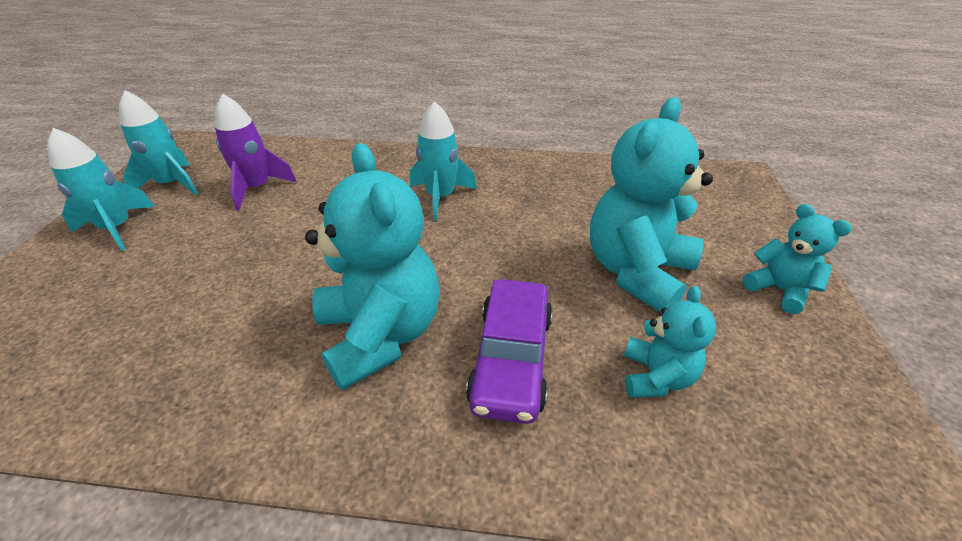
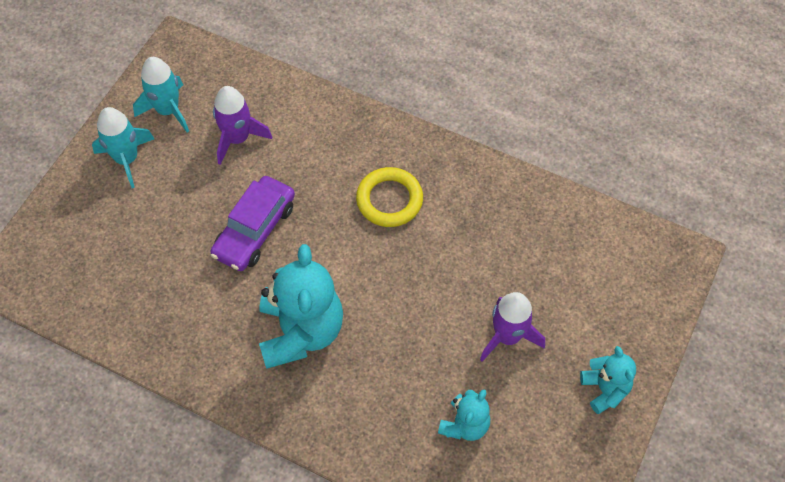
camera: 20 degrees right, 20 degrees up
turquoise rocket [410,101,476,221] -> yellow ring [356,167,423,227]
purple car [466,279,553,424] -> purple car moved to [210,176,295,271]
turquoise teddy bear [590,97,713,314] -> purple rocket [480,292,545,362]

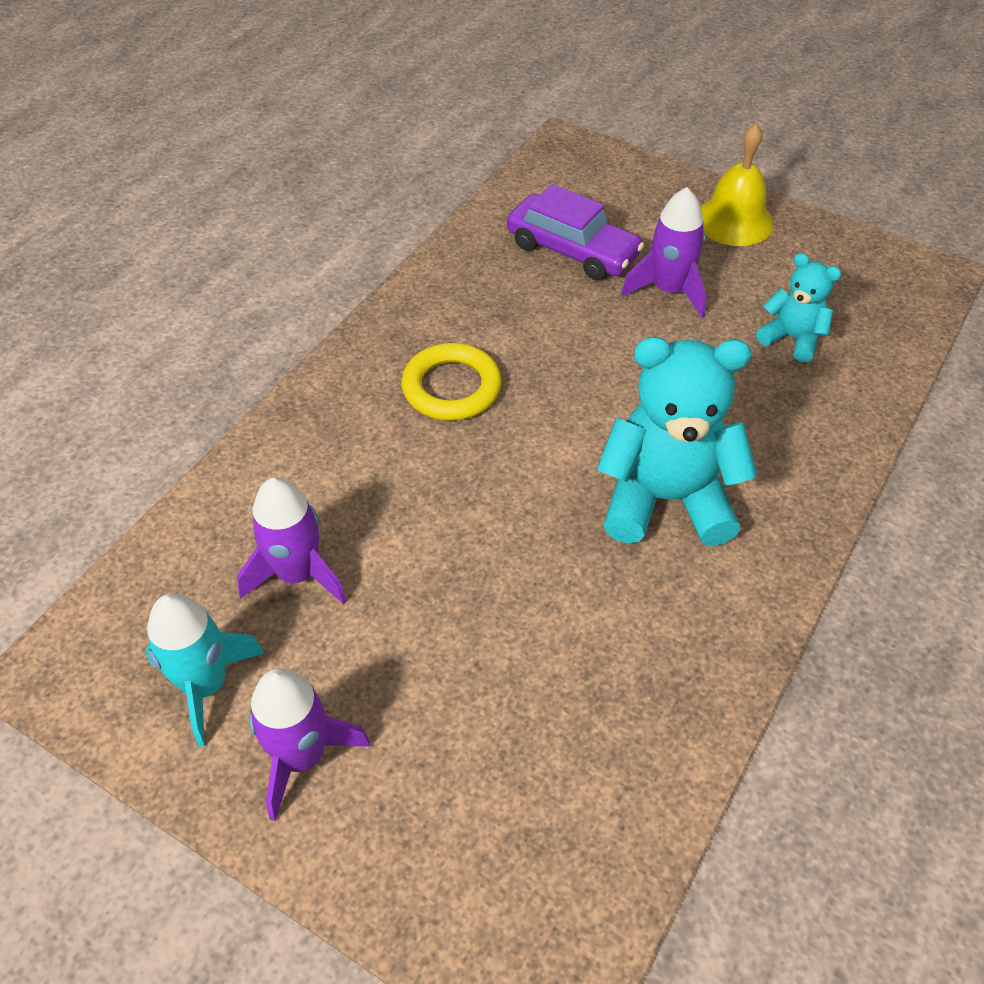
camera: 85 degrees left, 10 degrees down
turquoise rocket [92,107,154,188] -> purple rocket [249,668,371,821]
purple car [210,176,295,271] -> purple car moved to [507,184,644,280]
turquoise teddy bear [580,346,636,414] -> yellow bell [701,124,774,246]

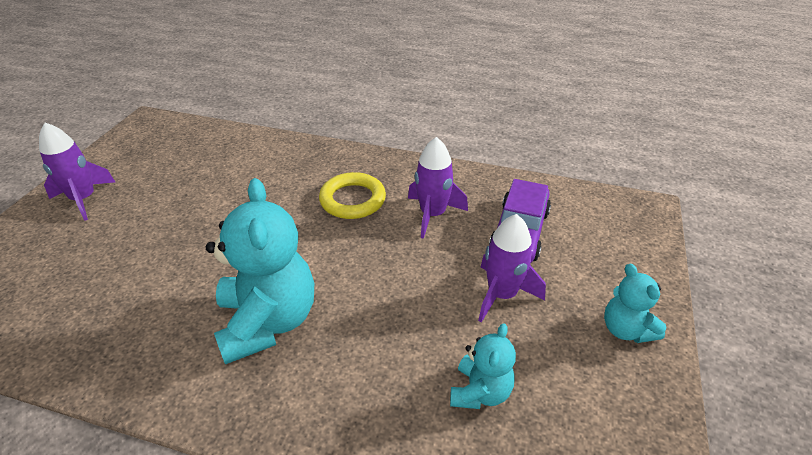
camera: 75 degrees right, 10 degrees down
turquoise rocket [145,593,265,747] -> none
purple rocket [237,477,347,604] -> purple rocket moved to [408,137,468,239]
yellow bell [701,124,774,246] -> turquoise teddy bear [604,264,667,343]

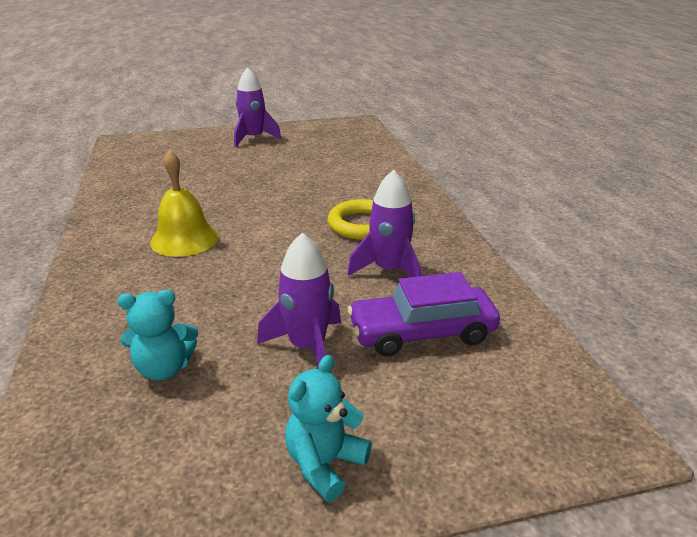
camera: 60 degrees right, 10 degrees down
turquoise teddy bear [206,178,314,365] -> yellow bell [150,150,219,257]

